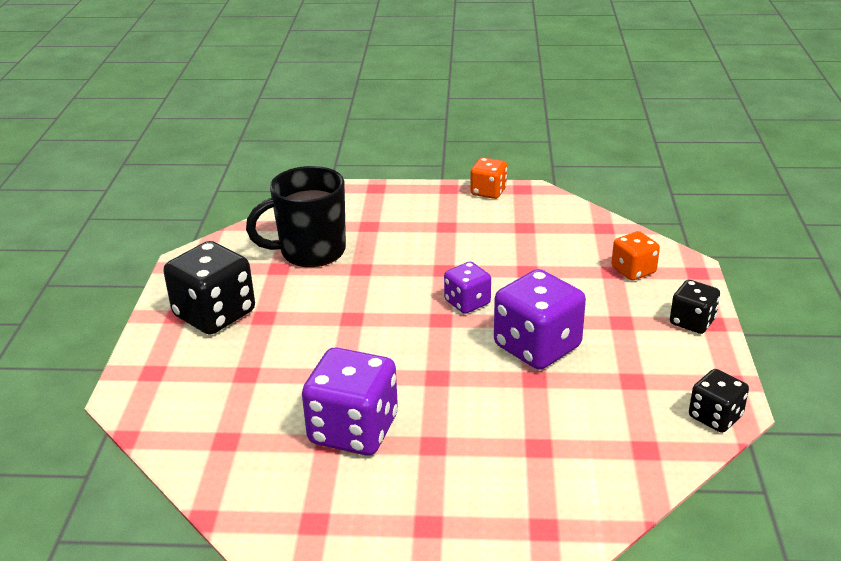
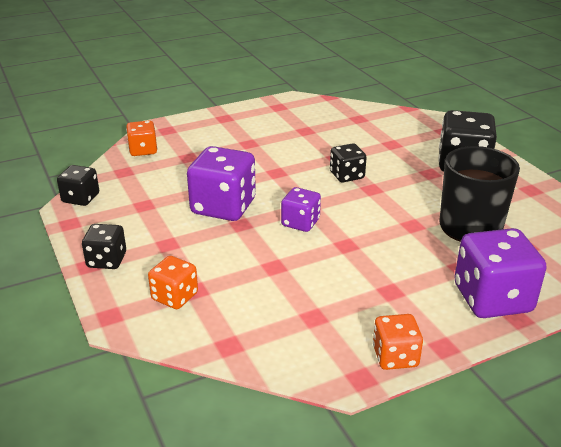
camera: 150 degrees right, 0 degrees up
purple dice [302,347,398,455] -> purple dice moved to [454,228,547,318]
none -> orange dice [126,121,157,156]
none -> black dice [330,143,367,182]

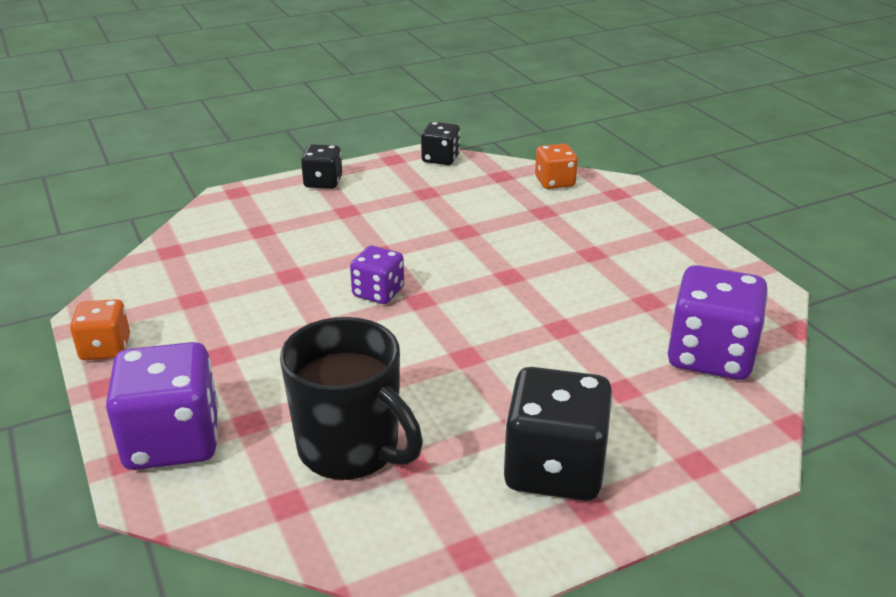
camera: 90 degrees right, 0 degrees up
orange dice [148,256,198,309] -> none
purple dice [187,146,256,221] -> purple dice moved to [668,265,768,380]
black dice [330,143,367,182] -> none

